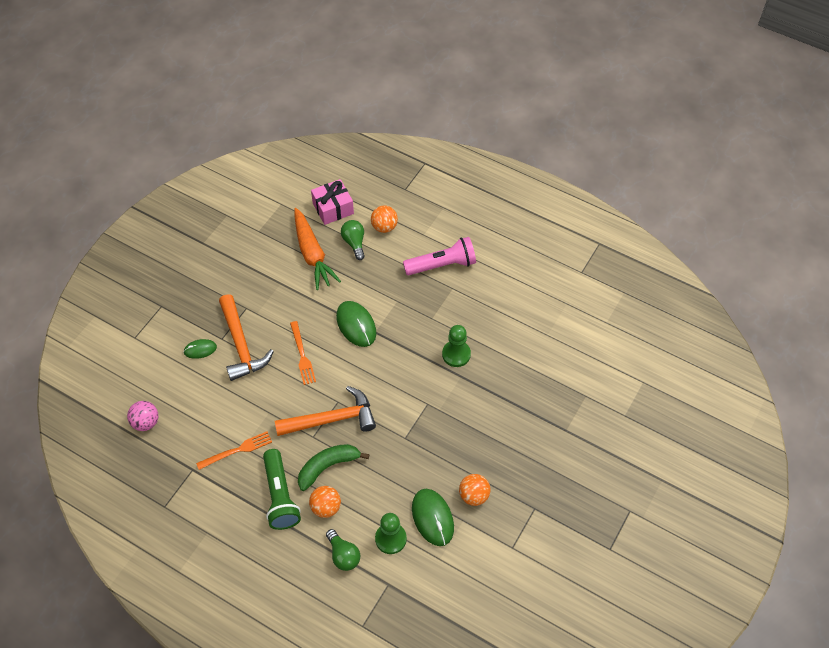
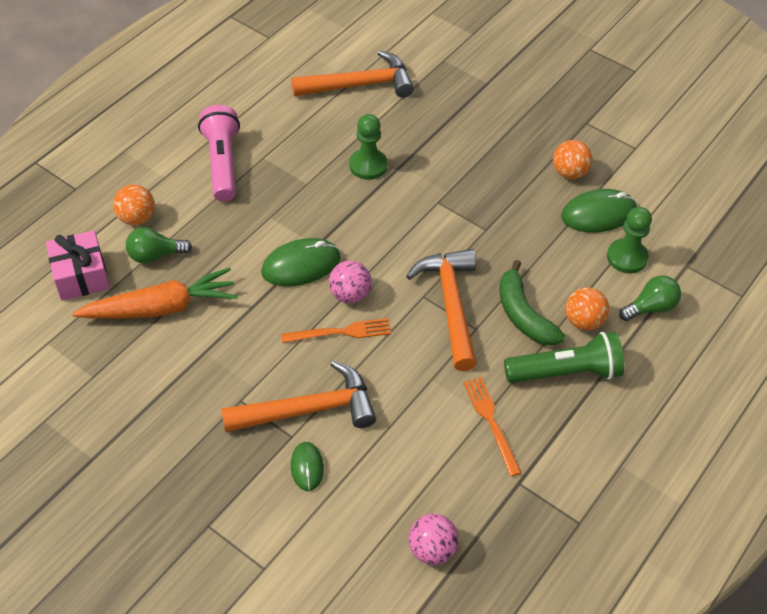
camera: 85 degrees left, 5 degrees down
none -> orange hammer [291,50,414,98]
none -> pink ball [329,261,372,303]

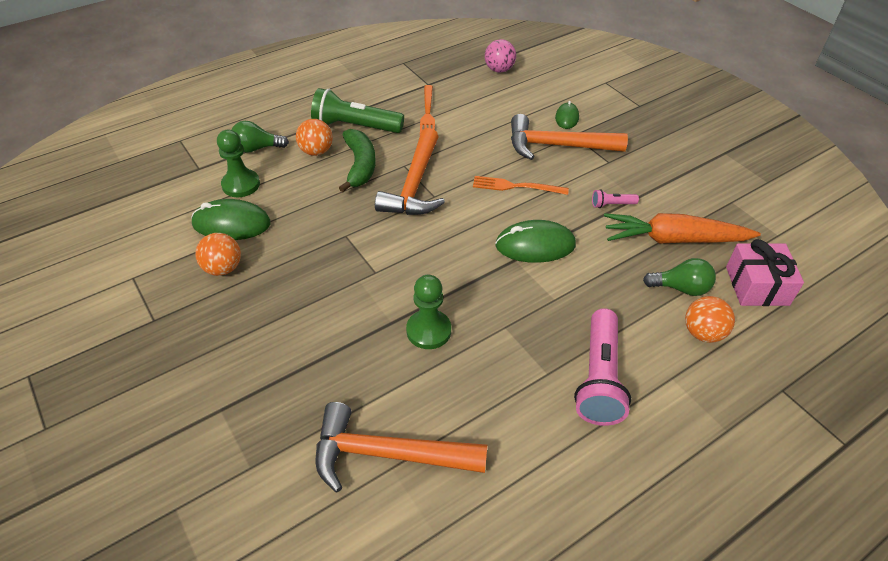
camera: 160 degrees left, 5 degrees down
pink ball [329,261,372,303] -> none
none -> pink flashlight [592,189,639,208]

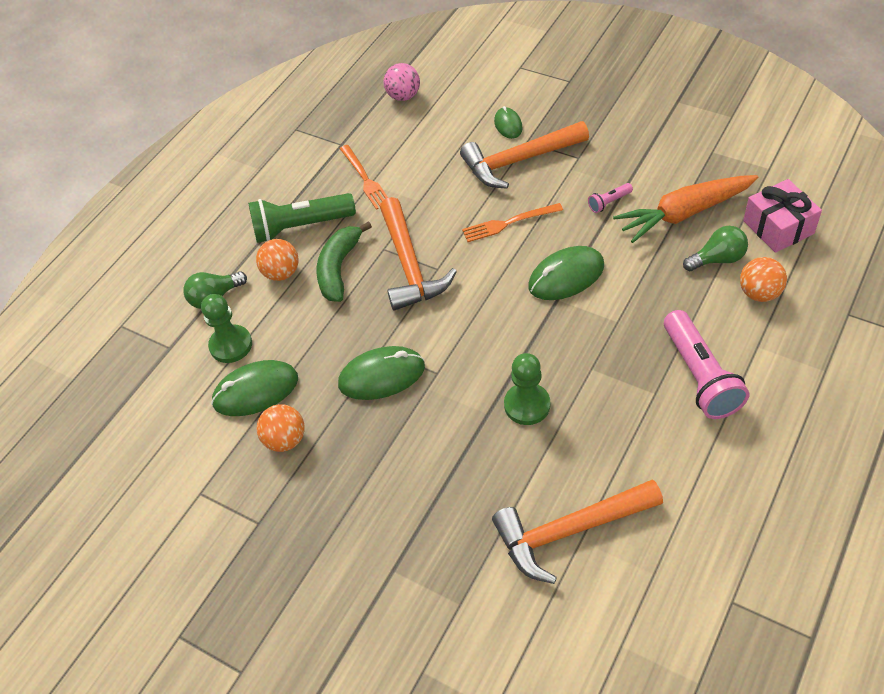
camera: 20 degrees left, 5 degrees up
green banana [339,129,376,192] -> green banana turned 135 degrees counterclockwise [316,221,372,302]
none -> green mouse [338,346,425,400]

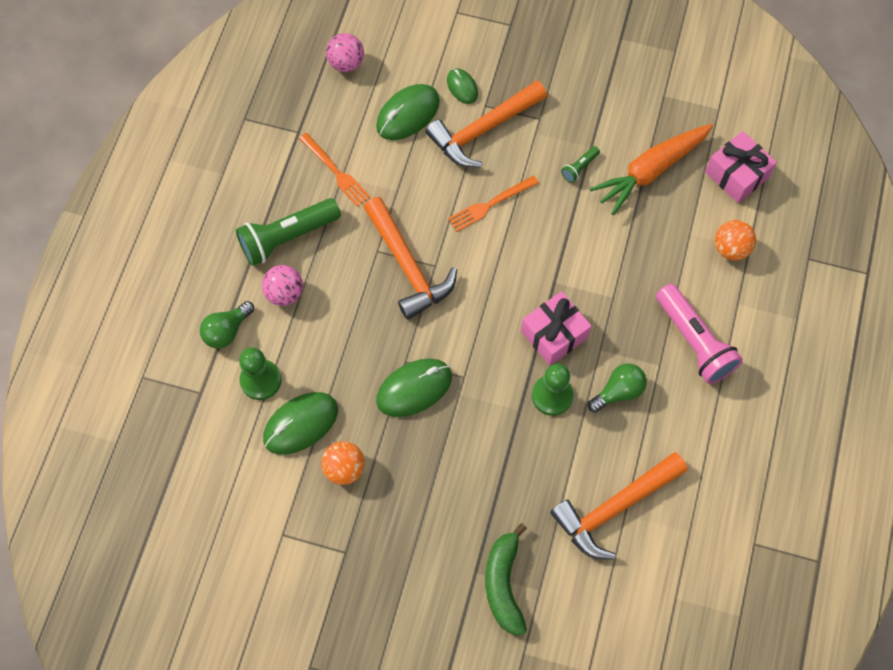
camera: 20 degrees left, 15 degrees up
orange ball [256,239,299,281] -> pink ball [262,265,303,306]
green banana [316,221,372,302] -> green banana moved to [485,523,527,635]
green mouse [528,246,604,300] -> green mouse moved to [376,84,440,140]
pink flashlight [588,183,633,213] -> green flashlight [561,146,600,183]
green light bulb [683,226,748,271] -> green light bulb moved to [588,363,647,412]
none -> pink gift [521,291,592,366]

